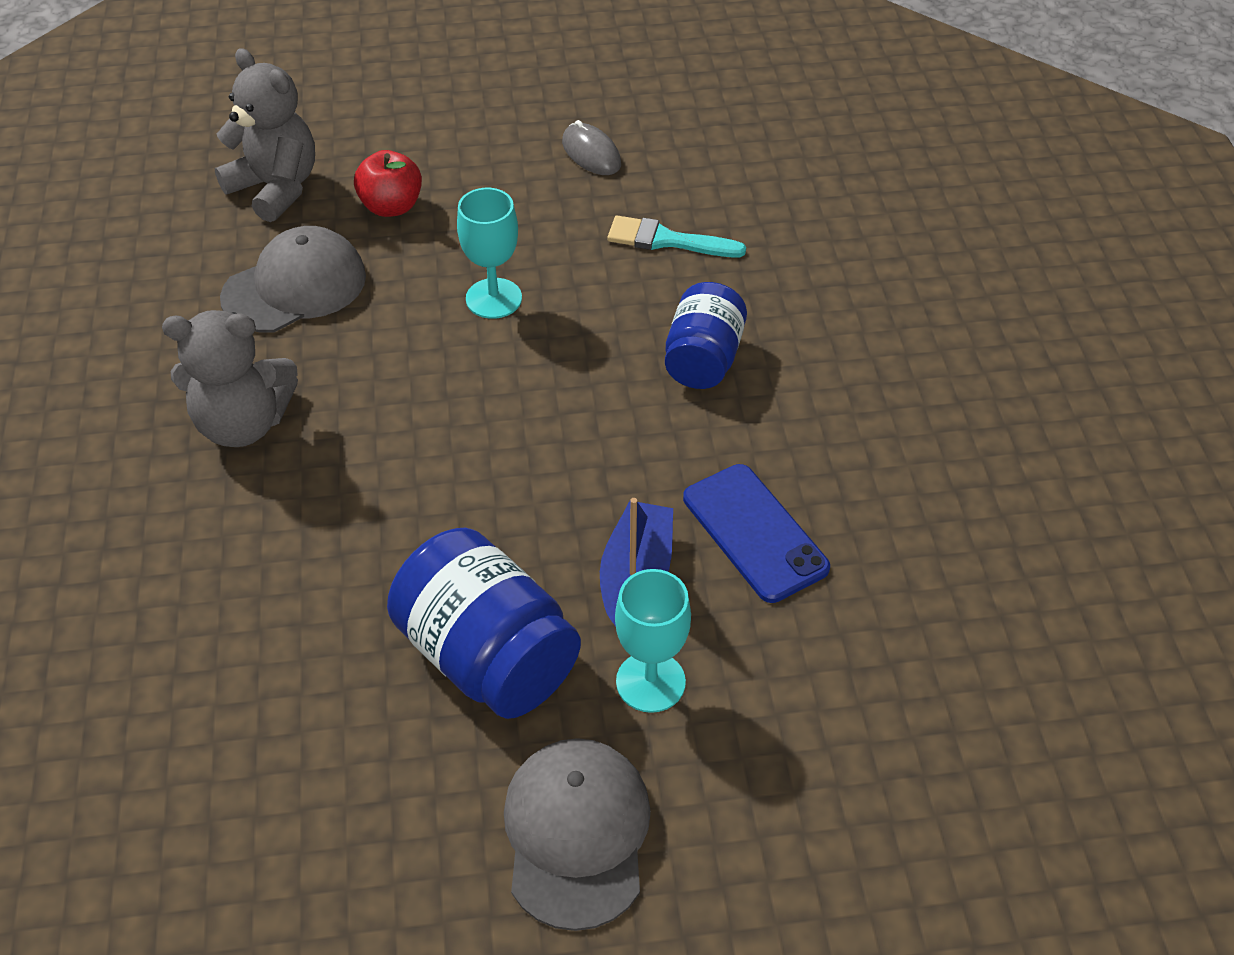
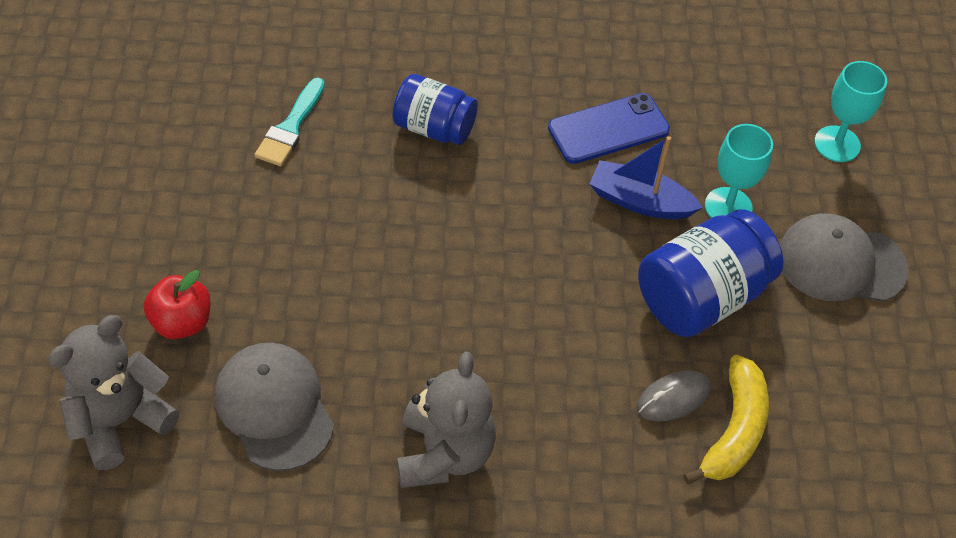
camera: 85 degrees left, 5 degrees up
turquoise goblet [457,188,522,319] -> turquoise goblet moved to [814,61,887,162]
grey mouse [562,120,621,175] -> grey mouse moved to [637,370,711,422]
none -> yellow banana [683,355,769,484]

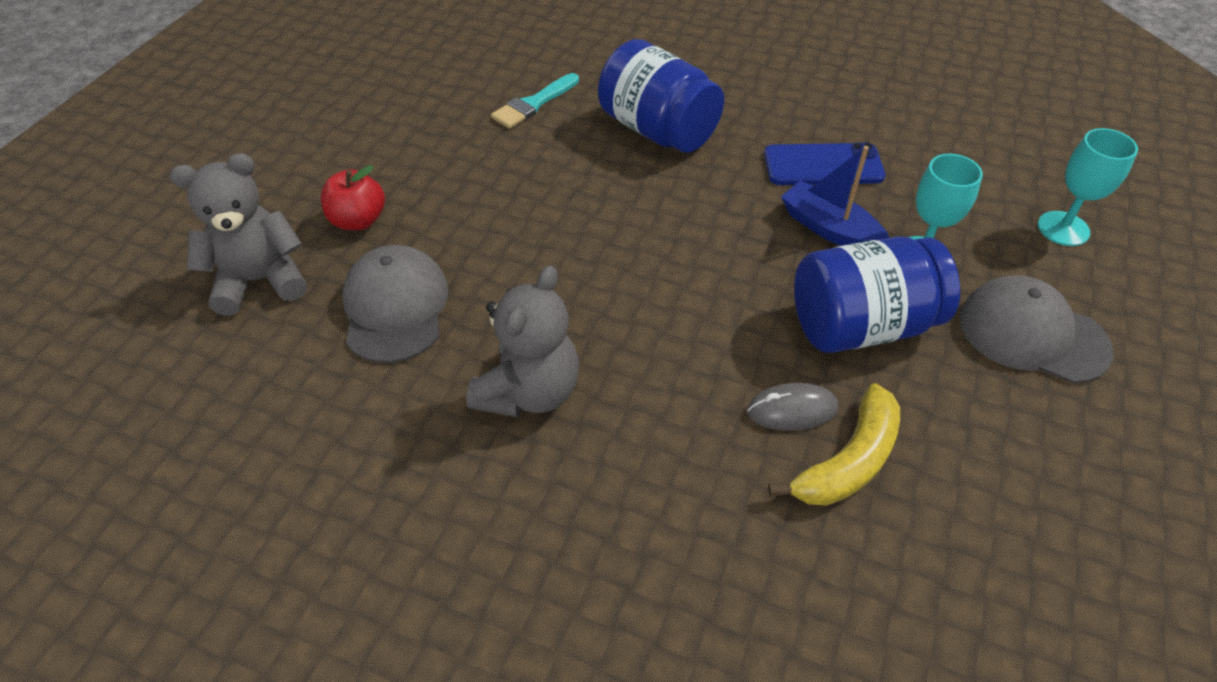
camera: 25 degrees right, 5 degrees down
blue jar [392,74,478,145] -> blue jar [598,39,724,153], size x1.53

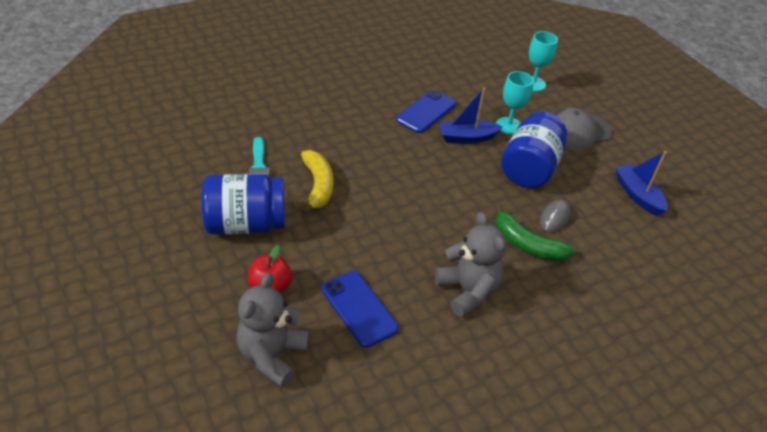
camera: 55 degrees left, 5 degrees down
grey cap [342,245,449,363] -> blue phone [322,271,399,348]
blue jar [598,39,724,153] -> blue jar moved to [202,174,285,235]
yellow banana [768,383,900,506] -> yellow banana moved to [301,150,334,215]
none -> green banana [495,204,575,261]
none -> blue boat [615,151,667,216]

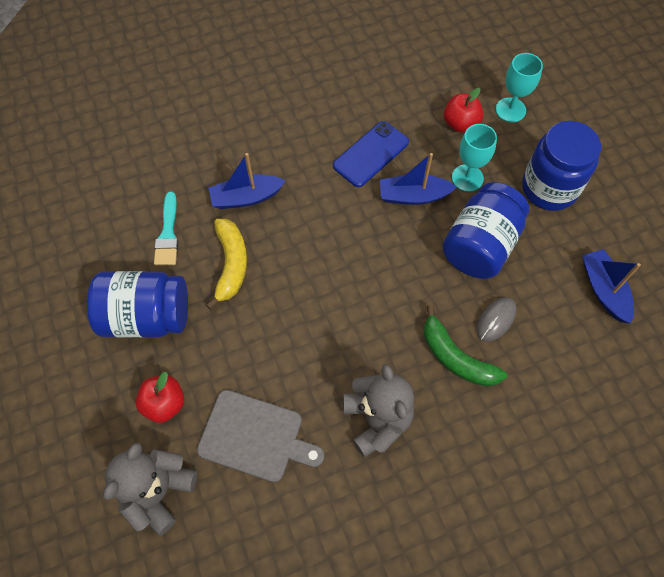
camera: 10 degrees right, 20 degrees up
blue phone [322,271,399,348] -> grey cutting board [197,390,324,482]
grey cap [552,107,611,150] -> blue jar [522,121,601,211]
none -> blue boat [208,153,285,209]
none -> red apple [444,88,483,132]

